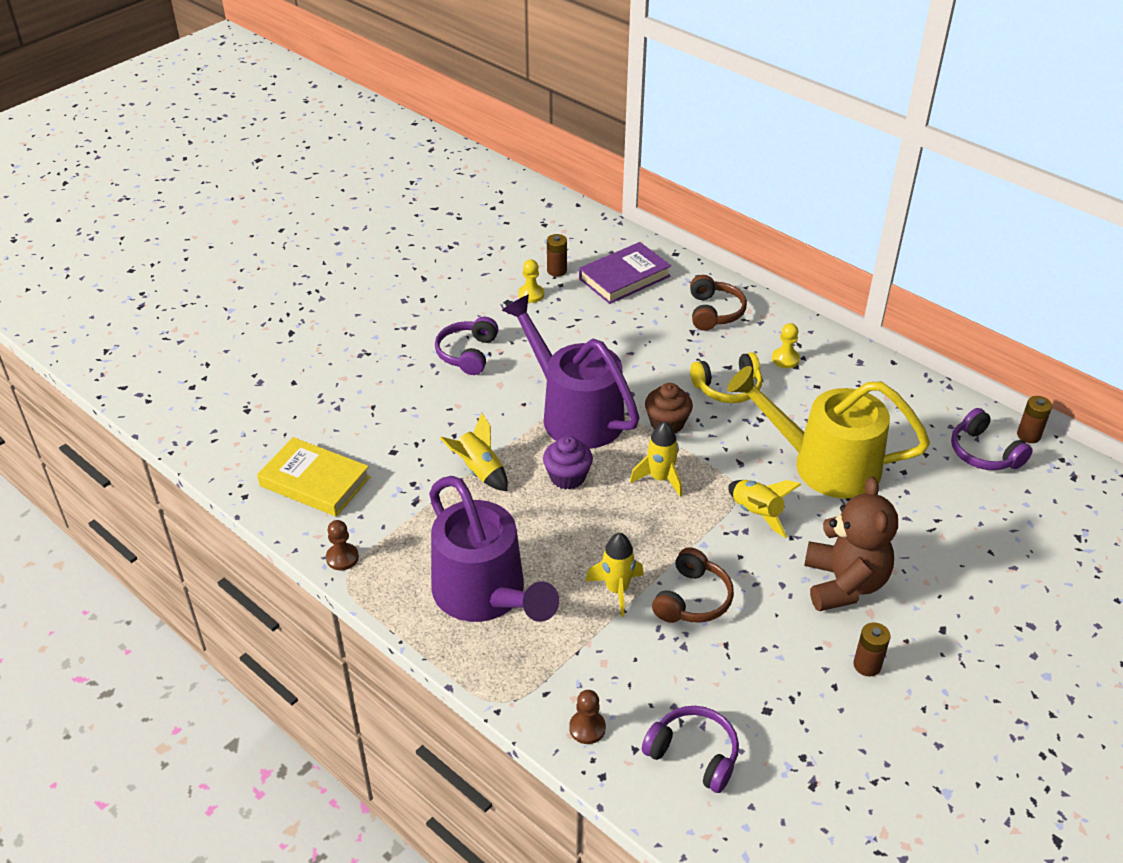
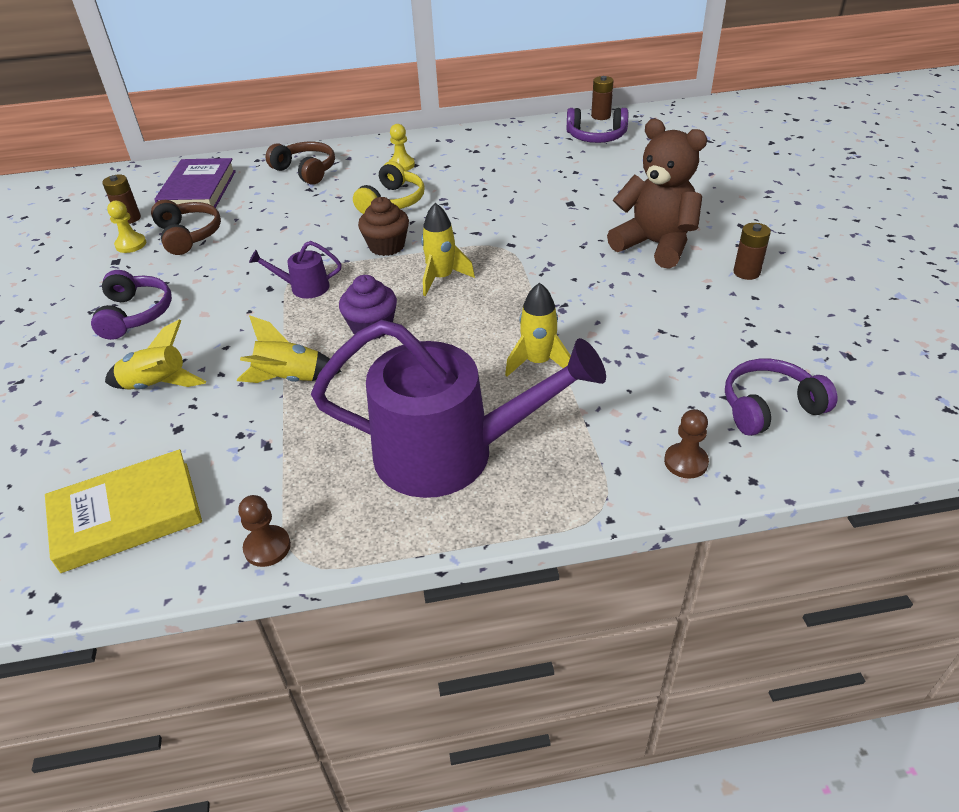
camera: 50 degrees left, 0 degrees up
purple headphones [435,317,498,375] -> purple headphones turned 150 degrees counterclockwise [91,270,172,340]
purple watering can [502,295,640,449] -> purple watering can [249,241,342,298], size x0.41
brown headphones [652,547,734,623] -> brown headphones moved to [151,200,221,255]
yellow watering can [727,366,930,499] -> none
yellow rocket [728,480,801,538] -> yellow rocket moved to [105,319,206,389]

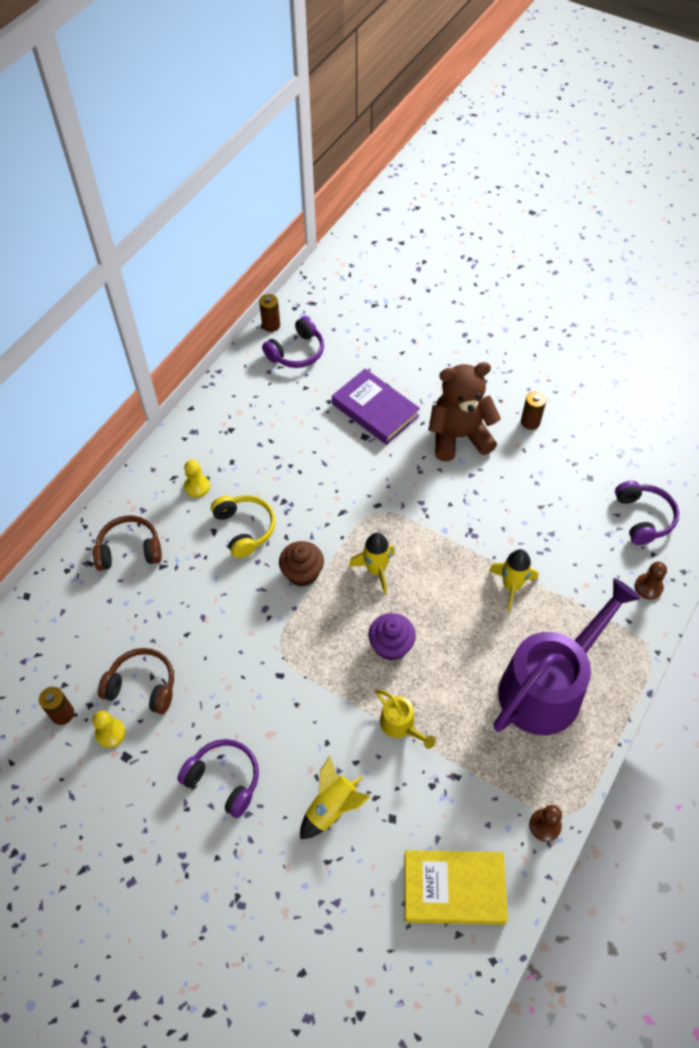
camera: 50 degrees left, 15 degrees up
yellow book [45,449,202,573] -> yellow book turned 75 degrees clockwise [404,850,508,925]
purple book [154,158,236,208] -> purple book moved to [332,369,420,445]
yellow rocket [237,315,341,383] -> yellow watering can [376,689,436,749]
purple watering can [249,241,342,298] -> none
purple headphones [725,359,837,436] -> purple headphones turned 150 degrees clockwise [615,481,679,545]

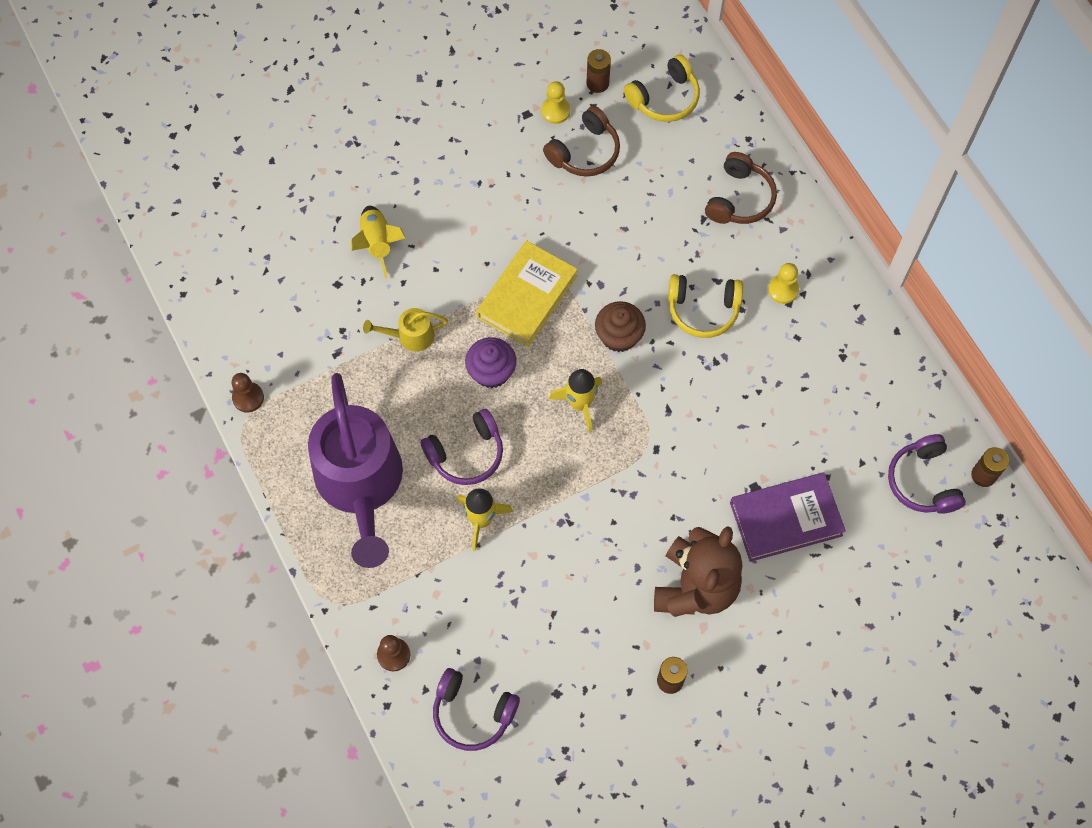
camera: 120 degrees right, 10 degrees up
purple headphones [177,739,259,818] -> purple headphones moved to [420,409,503,485]
yellow book [404,850,508,925] -> yellow book moved to [477,240,578,347]
none -> yellow headphones [624,55,700,122]

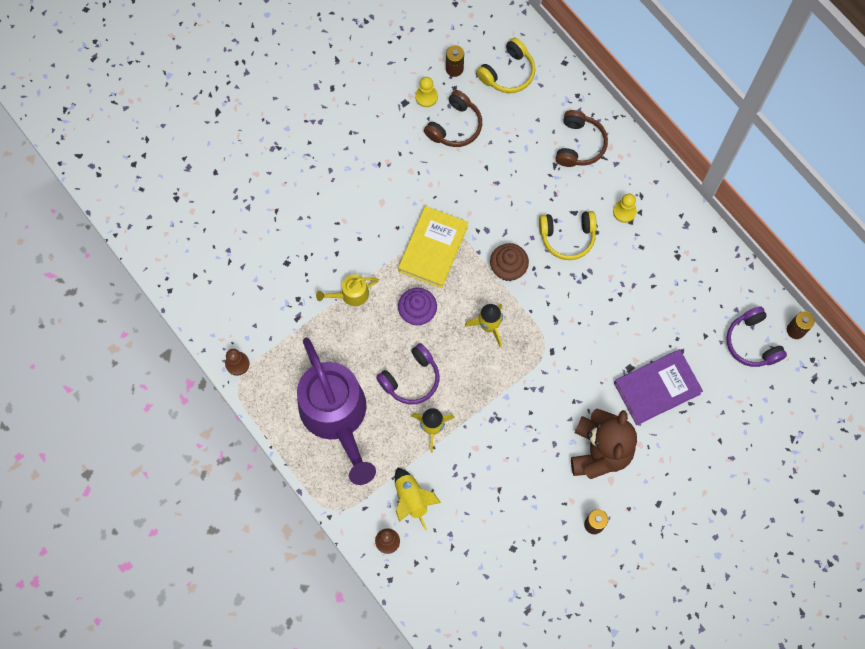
camera: 10 degrees left, 5 degrees up
yellow rocket [351,206,406,279] -> yellow rocket moved to [395,468,441,530]
purple headphones [433,668,520,751] -> none

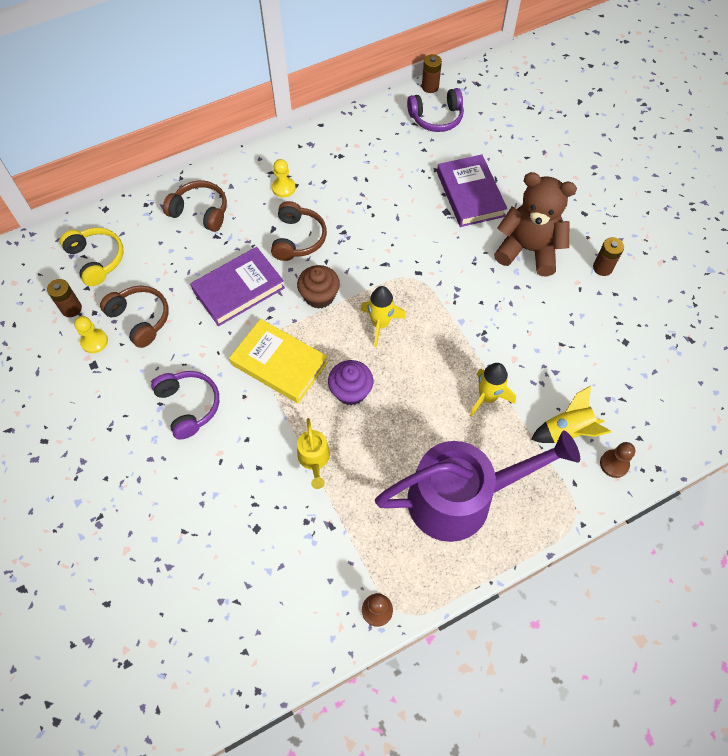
camera: 80 degrees left, 10 degrees down
purple headphones [376,343,439,404] -> purple headphones moved to [151,371,219,440]
yellow headphones [539,211,597,260] -> brown headphones [271,201,327,261]
none -> purple book [190,247,285,326]

